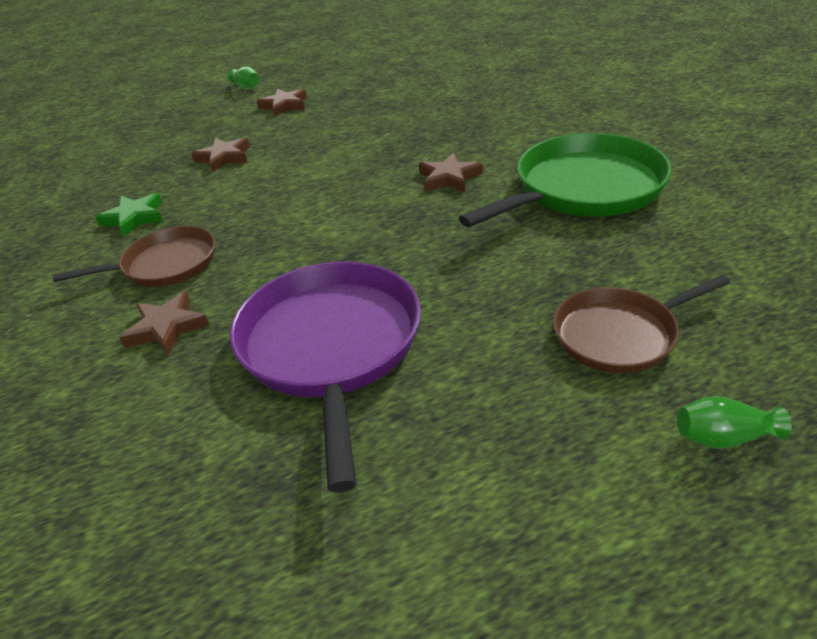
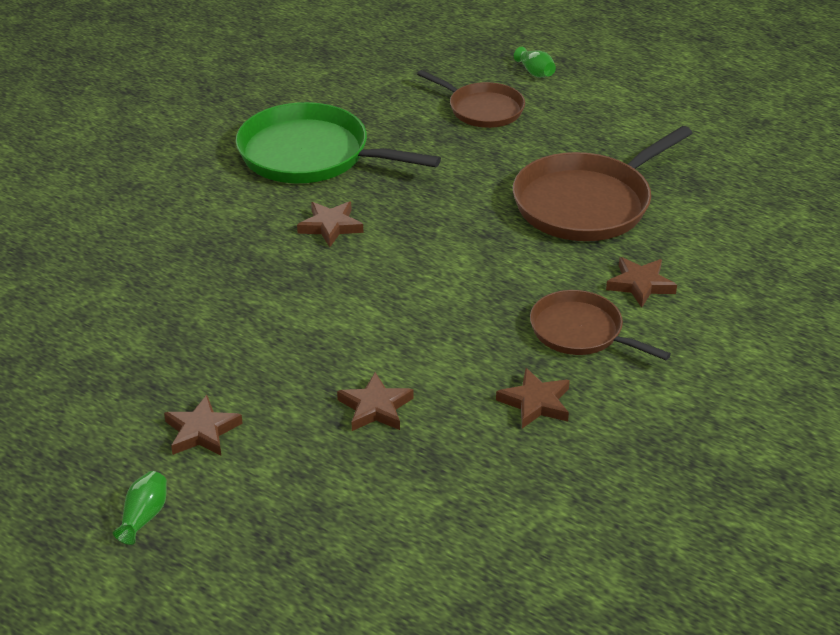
camera: 125 degrees left, 0 degrees up
green star [95,193,164,237] -> brown star [496,368,570,428]
purple pan [230,261,421,492] -> brown pan [513,126,692,241]

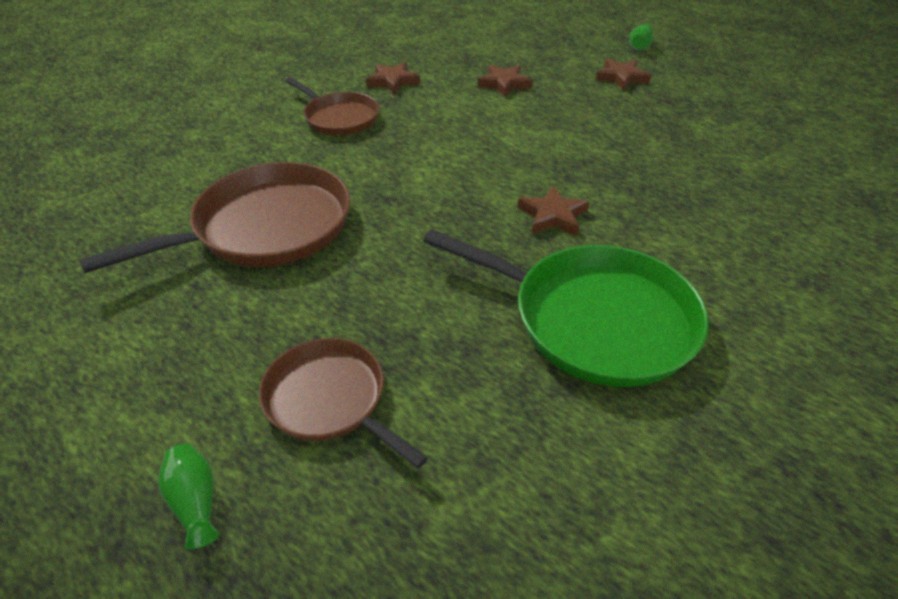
camera: 175 degrees left, 5 degrees up
brown star [606,257,677,308] -> none

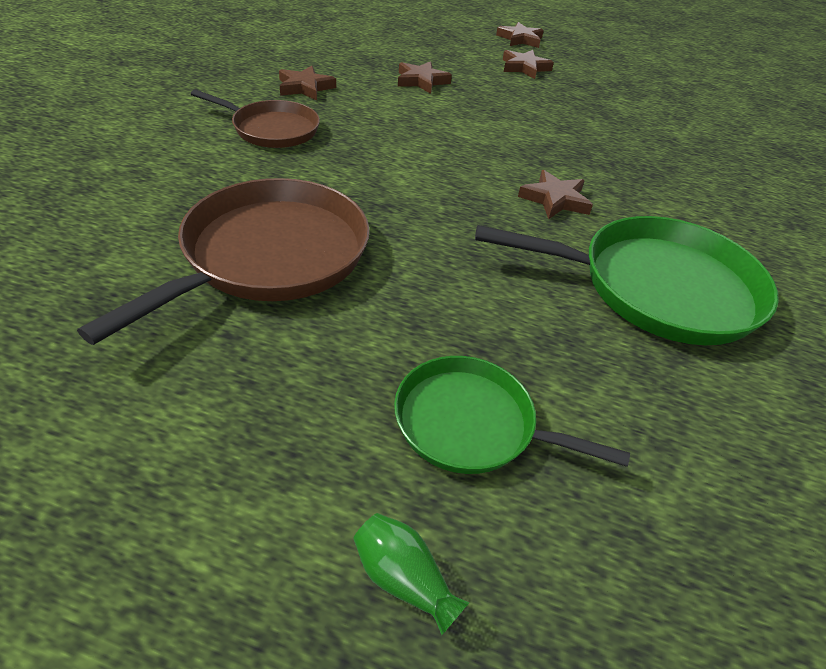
camera: 25 degrees left, 0 degrees up
brown pan [259,338,428,468] -> green pan [394,356,630,474]
green vase [629,24,653,50] -> brown star [496,22,544,48]

